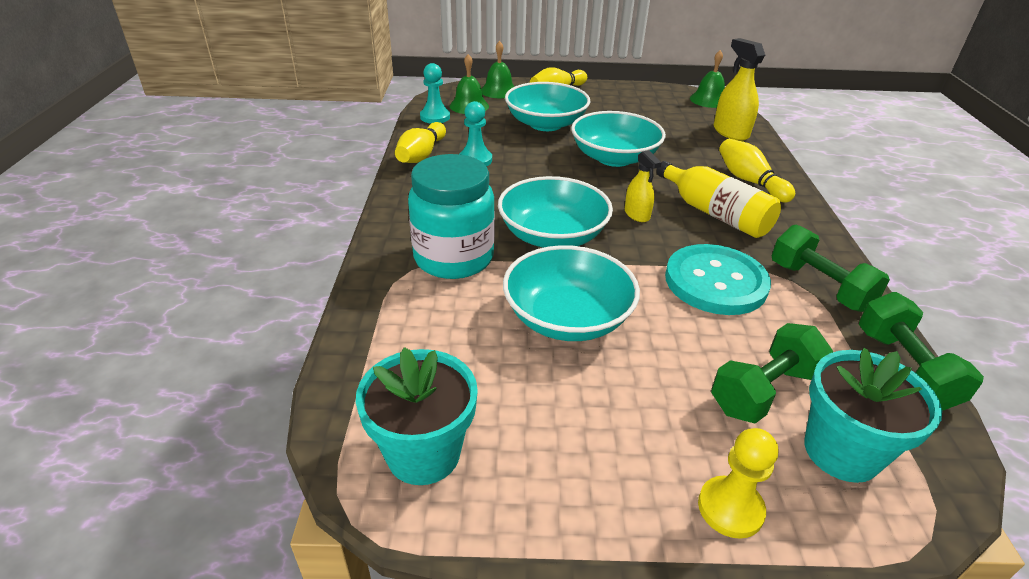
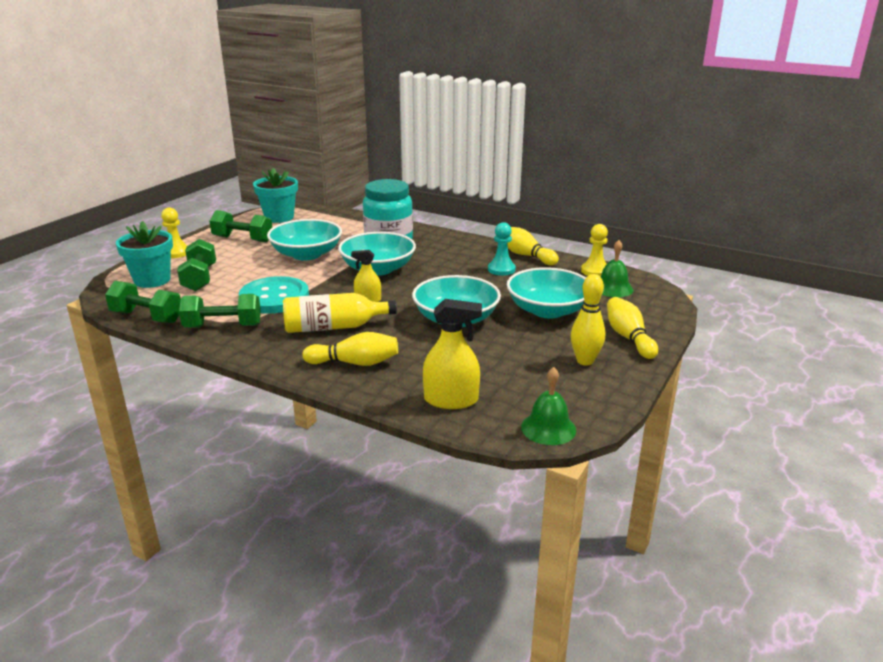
camera: 120 degrees right, 10 degrees down
turquoise pawn [420,63,450,124] -> yellow pawn [581,224,608,277]
green bell [481,41,515,98] -> none
none -> green dumbbell [210,210,272,242]
none -> yellow bowling pin [571,274,605,365]

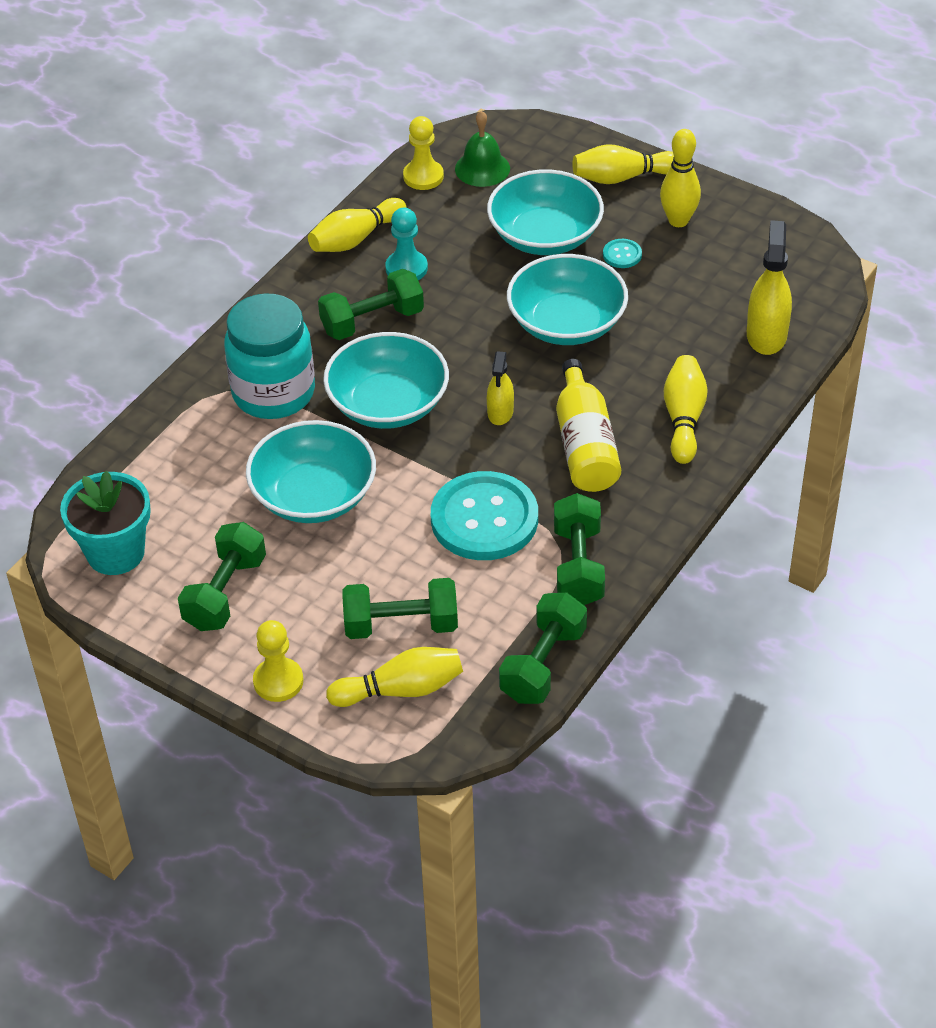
camera: 85 degrees left, 20 degrees up
turquoise flower pot [116,221,173,288] -> yellow bowling pin [326,647,463,707]
green bell [521,367,576,445] -> none
none -> green dumbbell [318,269,424,340]
none -> turquoise button [603,239,642,268]

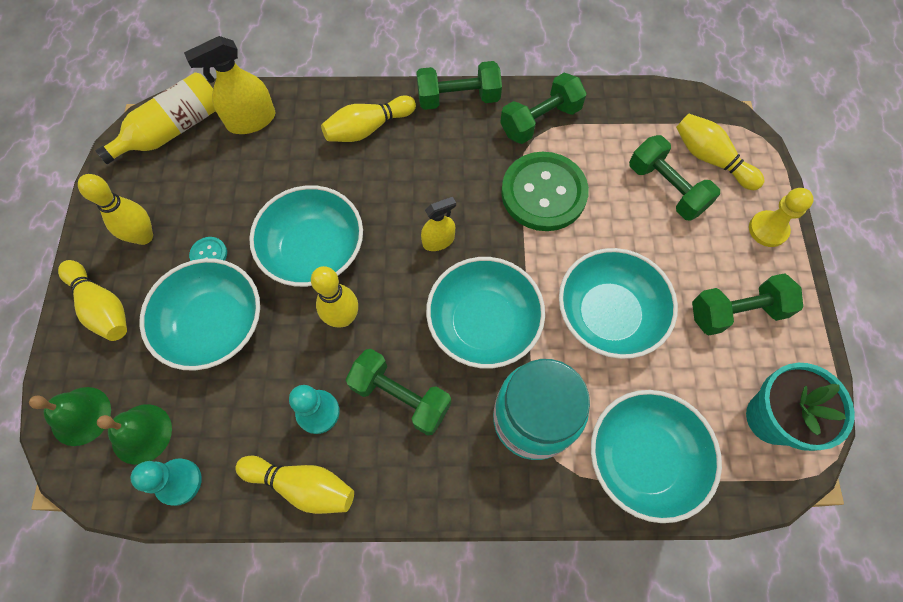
camera: 125 degrees left, 20 degrees up
yellow pawn [403,116,444,190] -> turquoise pawn [130,458,202,506]
turquoise button [431,471,538,560] -> green button [501,152,589,231]
green dumbbell [499,593,587,704] -> green dumbbell moved to [416,61,502,110]
yellow bottle [556,359,621,492] -> yellow bottle moved to [95,72,215,164]
none -> green bell [29,387,111,446]
none -> yellow bowling pin [311,266,358,328]
none -> turquoise bowl [591,390,722,523]

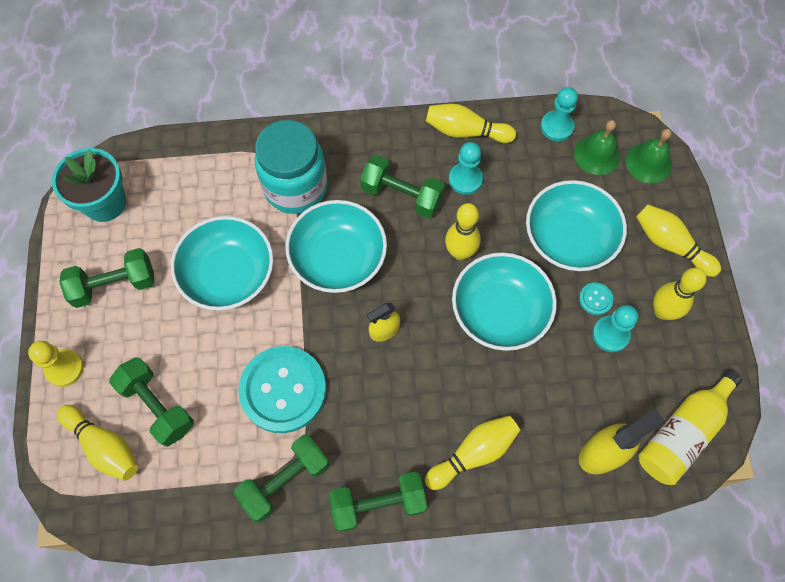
camera: 175 degrees right, 0 degrees up
green button [501,152,589,231] -> turquoise button [238,346,326,433]
turquoise bowl [591,390,722,523] -> none
none -> turquoise pawn [592,305,638,352]

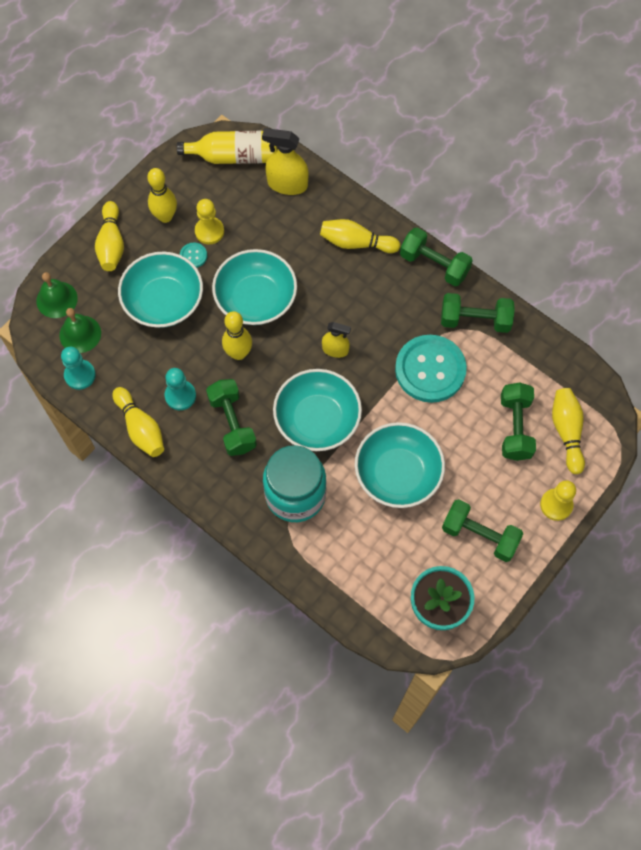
camera: 135 degrees left, 0 degrees up
turquoise pawn [592,305,638,352] -> yellow pawn [195,199,224,244]

